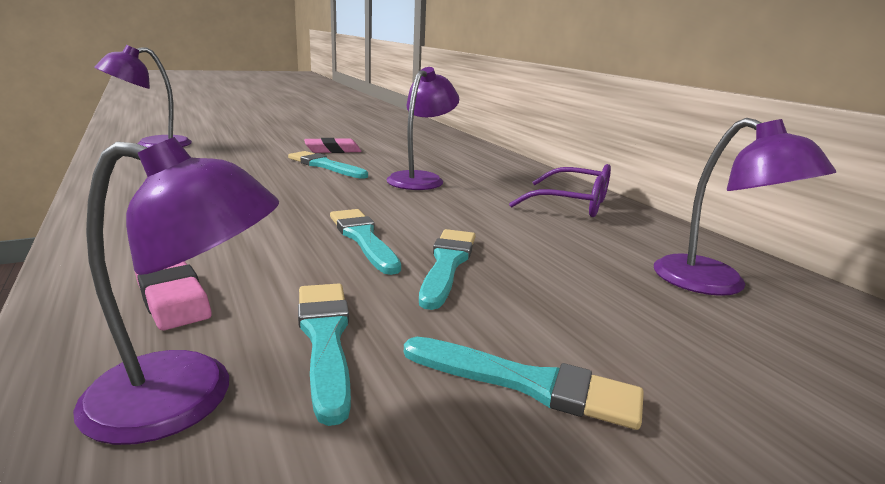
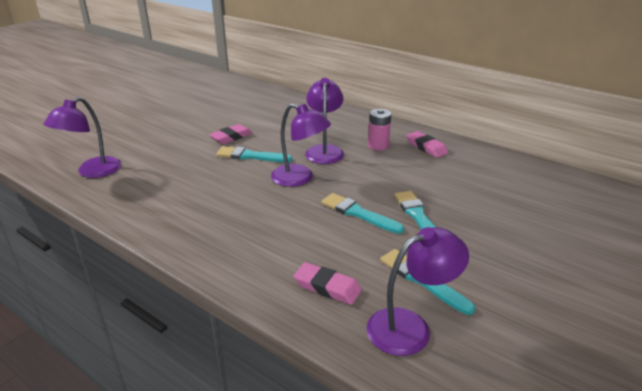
camera: 25 degrees left, 10 degrees up
turquoise brush [404,337,644,430] -> none
purple glasses [509,164,611,217] -> pink eraser [407,131,448,158]
purple lamp [654,118,836,296] -> purple lamp moved to [271,103,331,187]
none -> pink battery [368,109,391,150]

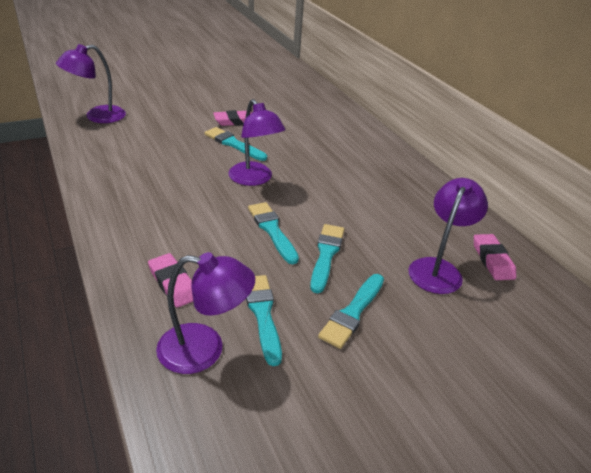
camera: 25 degrees right, 5 degrees up
purple lamp [305,78,344,164] -> purple lamp moved to [408,178,488,294]
pink battery [368,109,391,150] -> none
pink eraser [407,131,448,158] -> pink eraser moved to [474,234,516,280]
none -> turquoise brush [318,274,384,349]

